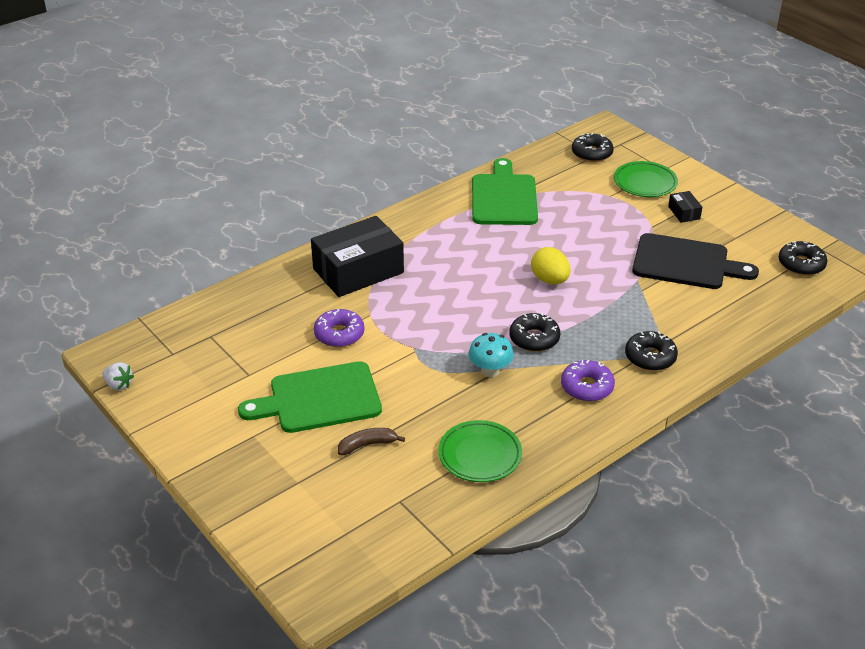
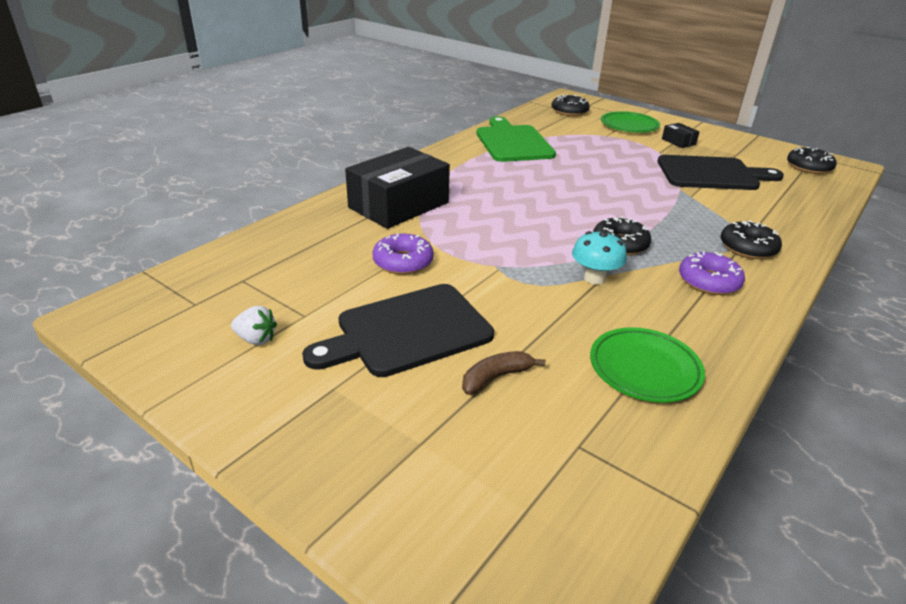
camera: 15 degrees left, 5 degrees down
white strawberry [102,362,134,391] -> white strawberry moved to [231,306,277,345]
green cutting board [238,361,382,433] -> black cutting board [302,284,494,377]
yellow egg [531,247,570,284] -> none

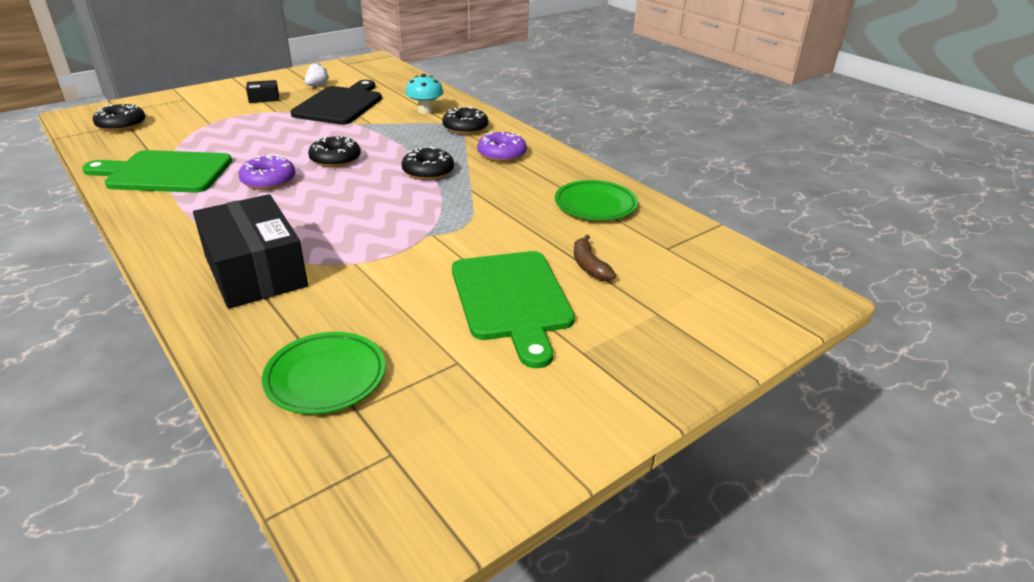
camera: 75 degrees left, 0 degrees up
white strawberry [231,306,277,345] -> white strawberry moved to [305,63,329,86]
black cutting board [302,284,494,377] -> green cutting board [452,251,575,368]
purple donut [372,233,434,275] -> purple donut moved to [238,155,296,190]
turquoise mushroom [572,231,627,285] -> turquoise mushroom moved to [406,74,443,114]
green plate [601,111,660,133] -> green plate moved to [262,332,386,414]
black donut [787,147,837,174] -> black donut moved to [308,135,361,167]

